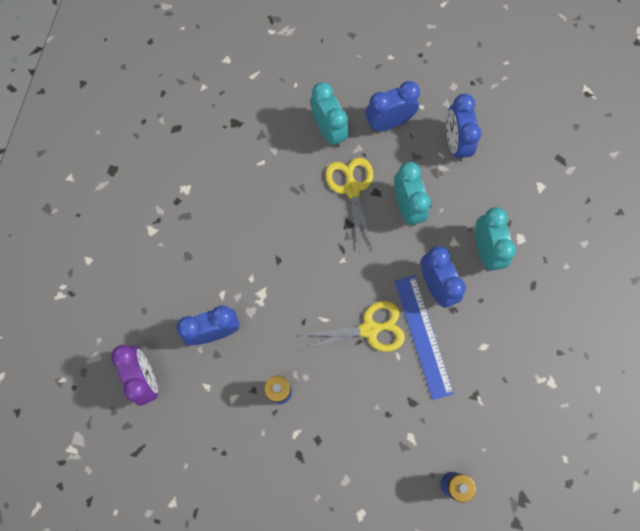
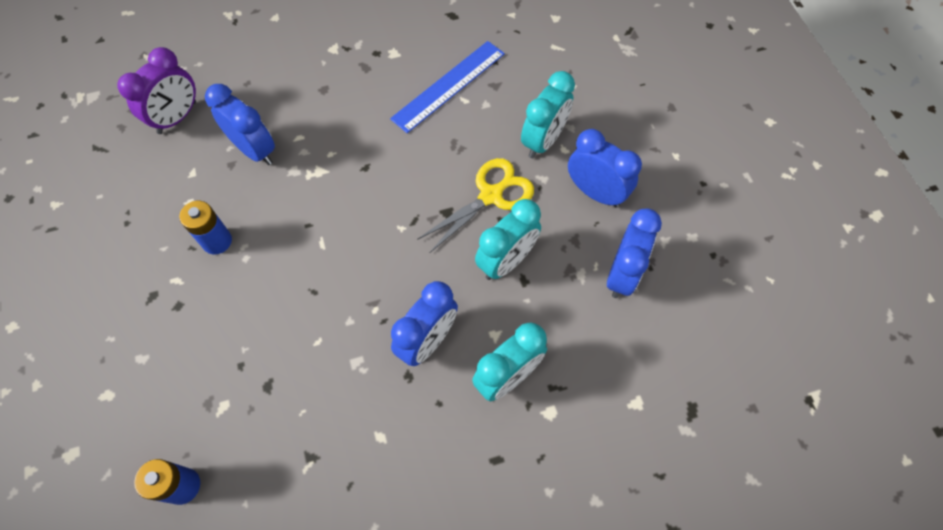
camera: 60 degrees right, 10 degrees down
yellow scissors [302,301,405,352] -> none
blue ruler [395,275,454,400] -> blue ruler moved to [390,41,505,133]
blue clock [446,94,481,162] -> blue clock turned 150 degrees clockwise [607,209,662,298]

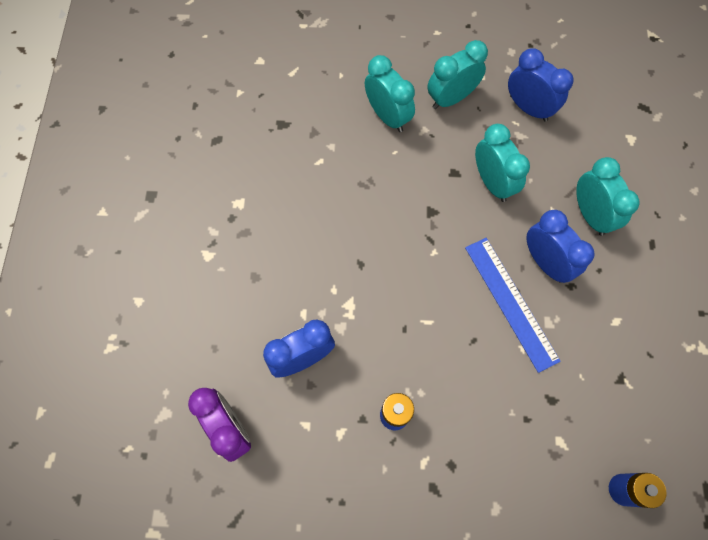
camera: 70 degrees left, 5 degrees up
blue ruler [390,41,505,133] -> blue ruler moved to [465,238,561,373]
yellow scissors [417,158,534,253] -> none
blue clock [568,129,642,207] -> turquoise clock [427,40,488,109]

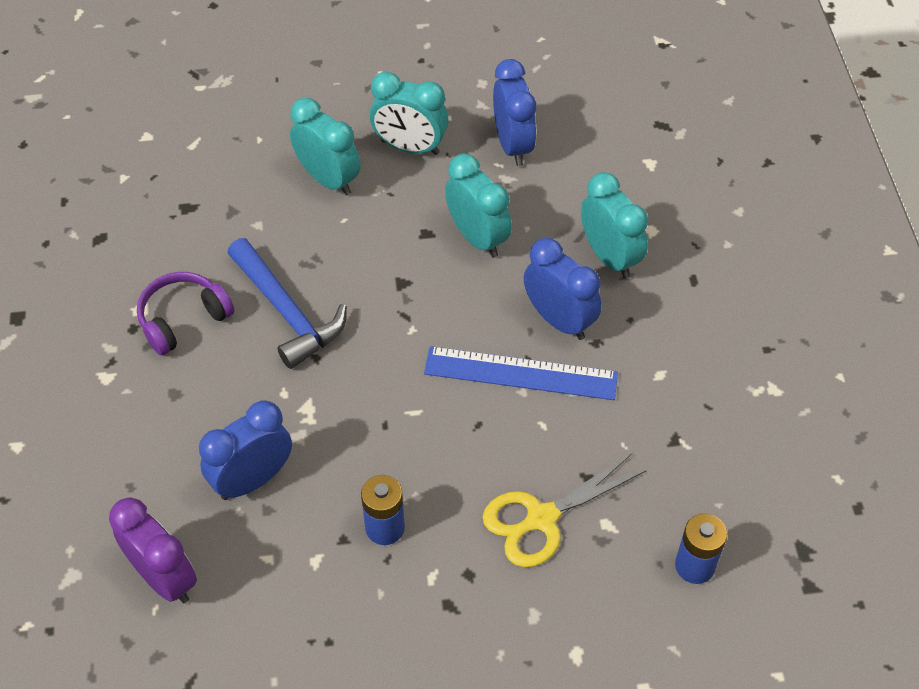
camera: 10 degrees left, 15 degrees down
turquoise clock [427,40,488,109] -> turquoise clock turned 120 degrees counterclockwise [370,71,449,155]
blue ruler [465,238,561,373] -> blue ruler turned 45 degrees counterclockwise [424,346,618,400]
blue clock [508,48,574,122] -> blue clock turned 45 degrees clockwise [493,59,536,166]
none -> purple headphones [137,272,234,355]
none -> blue hammer [227,238,347,369]
none -> yellow scissors [483,454,647,567]

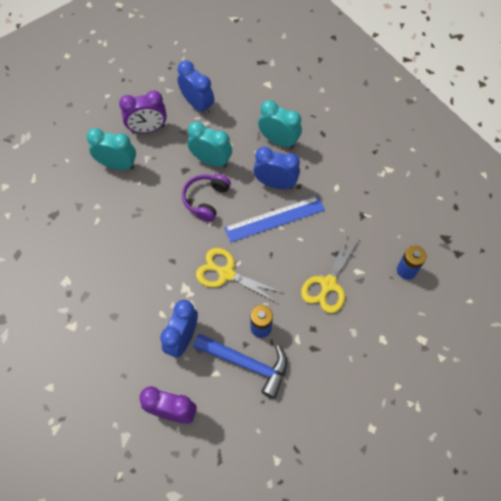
camera: 30 degrees left, 10 degrees up
purple headphones [137,272,234,355] -> purple headphones moved to [182,174,231,222]
blue hammer [227,238,347,369] -> blue hammer moved to [193,334,287,399]
turquoise clock [370,71,449,155] -> purple clock [119,91,167,133]
none -> yellow scissors [196,248,285,304]

